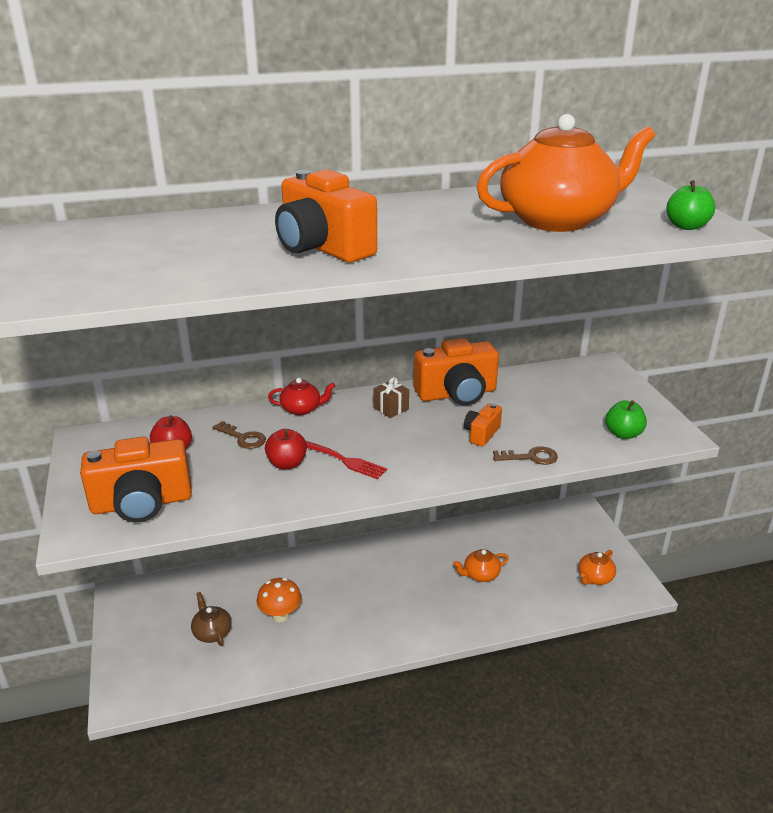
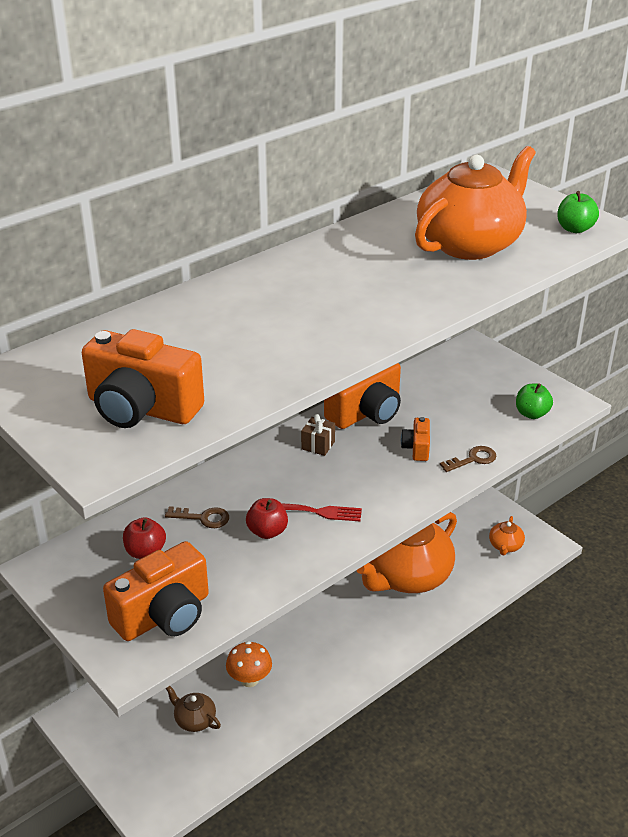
camera: 25 degrees left, 5 degrees up
red teapot [268,378,335,415] -> none
orange camera [275,169,377,263] -> orange camera moved to [82,329,204,428]
orange teapot [453,549,509,582] -> orange teapot [356,512,457,593], size x2.39

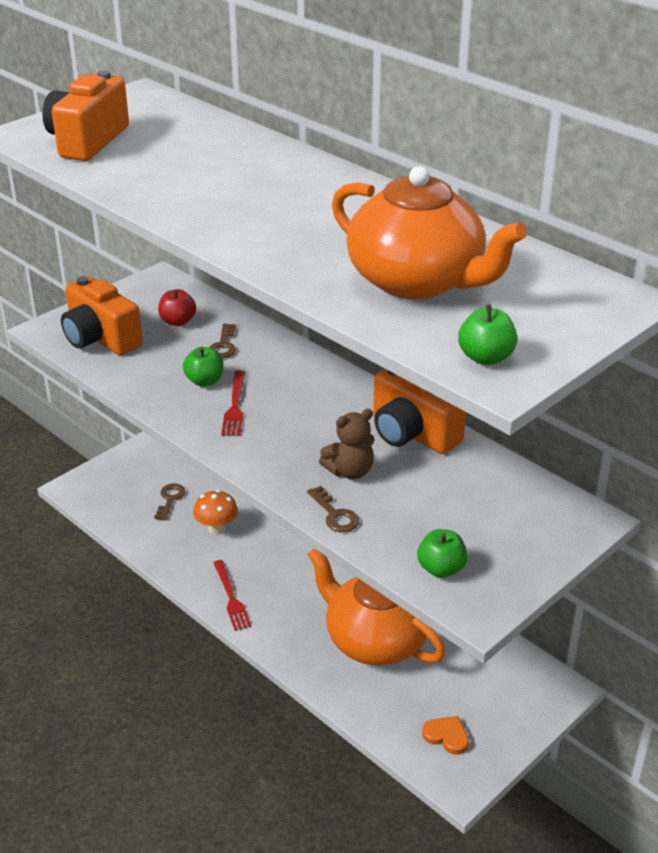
camera: 85 degrees right, 0 degrees up
brown teapot [166,686,221,732] -> brown key [154,483,185,520]
red apple [246,498,288,539] -> green apple [183,347,223,387]
brown gift [301,414,335,456] -> none
orange camera [401,417,430,461] -> brown teddy bear [319,409,375,479]
orange teapot [489,516,525,555] -> orange heart [422,716,469,755]
none -> red fork [213,560,252,631]

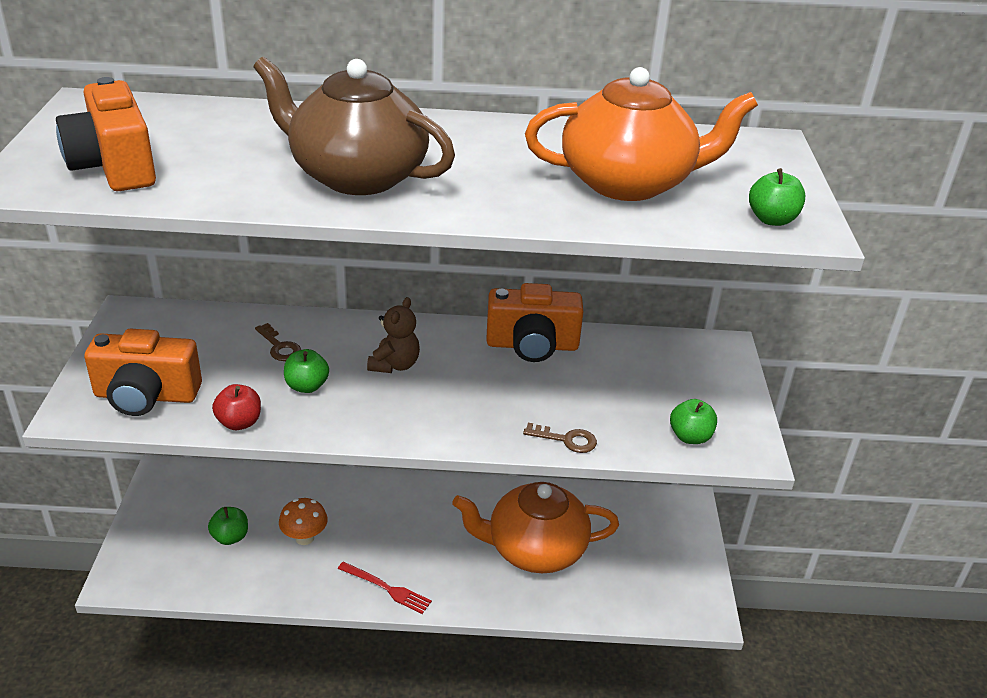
camera: 45 degrees left, 0 degrees up
brown key [154,483,185,520] -> green apple [208,507,248,545]
red apple [158,289,196,326] -> red apple moved to [212,384,261,430]
red fork [221,370,245,436] -> none
brown teddy bear [319,409,375,479] -> brown teddy bear moved to [367,297,420,373]
orange heart [422,716,469,755] -> none
none -> brown teapot [254,57,455,195]

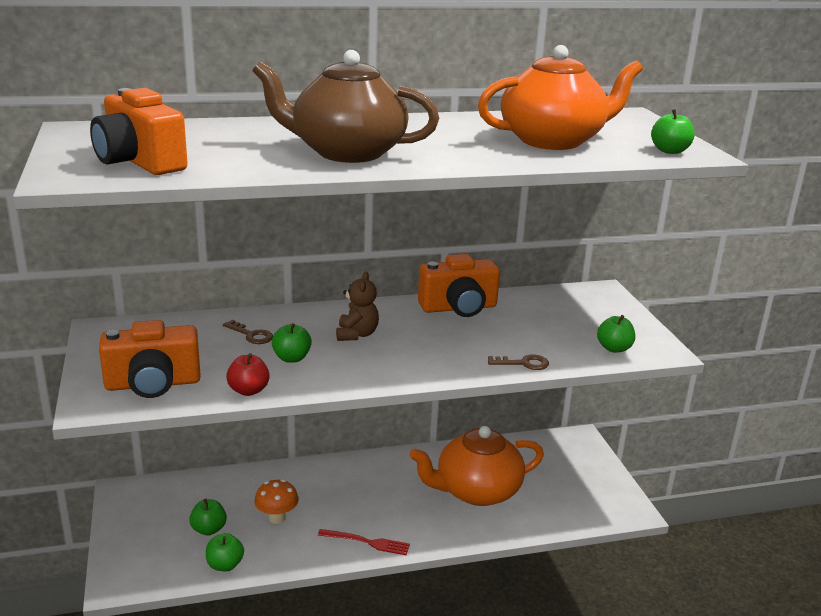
camera: 15 degrees left, 10 degrees down
none -> green apple [206,533,244,571]

